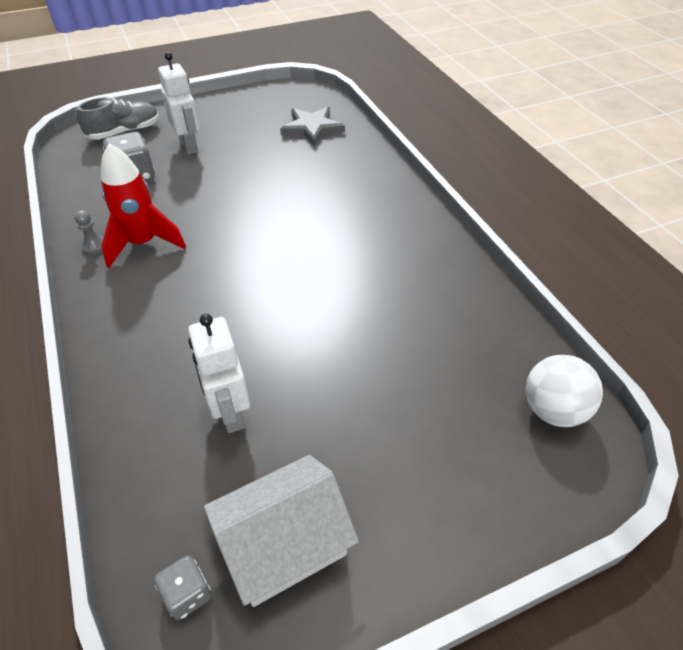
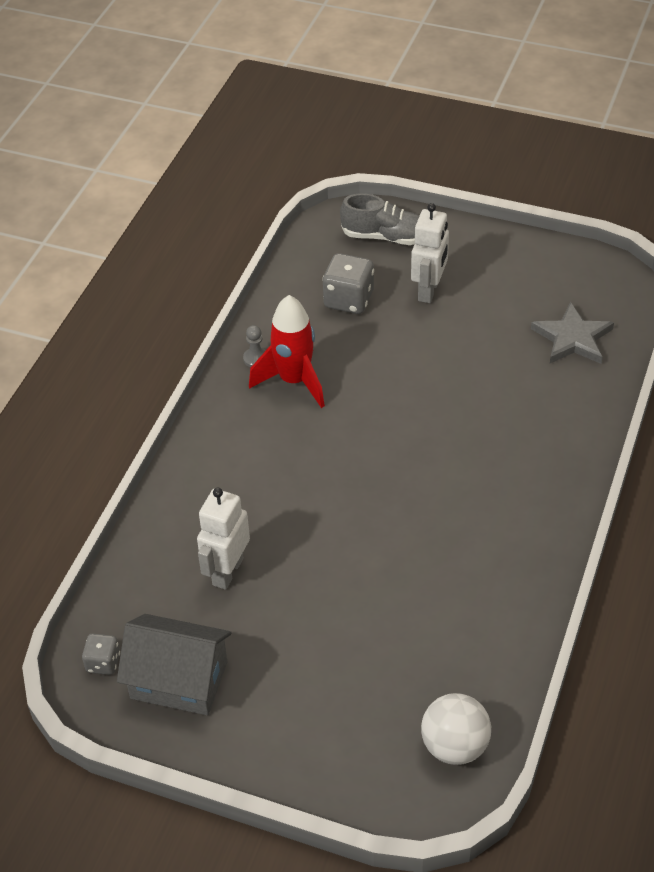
camera: 45 degrees right, 0 degrees up
white house [204,455,359,607] -> grey house [117,614,231,715]

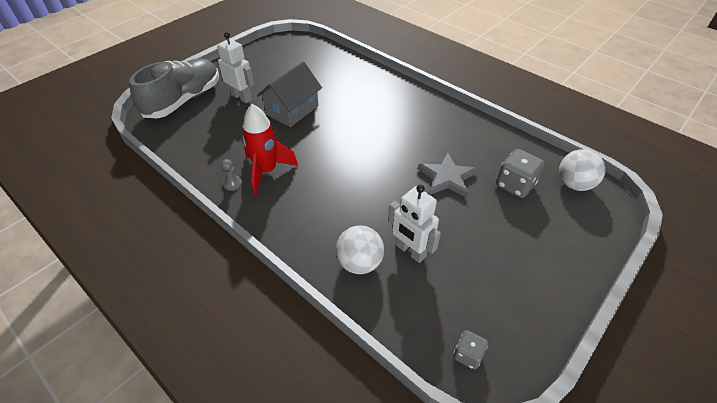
camera: 70 degrees left, 0 degrees up
grey house [117,614,231,715] -> grey house moved to [257,62,322,127]
grey dice [322,253,374,314] -> grey dice moved to [496,149,544,198]
grey shoe [340,193,420,245] -> grey shoe [130,59,219,118], size x1.59
grey star [531,302,614,364] -> grey star moved to [418,152,478,198]
none -> white ball [336,226,384,274]

